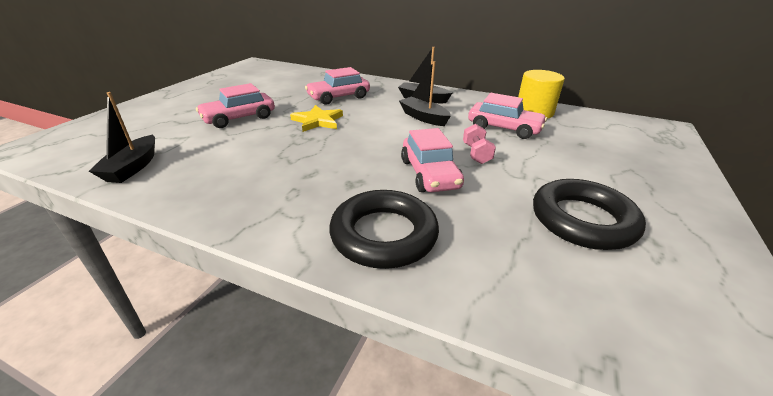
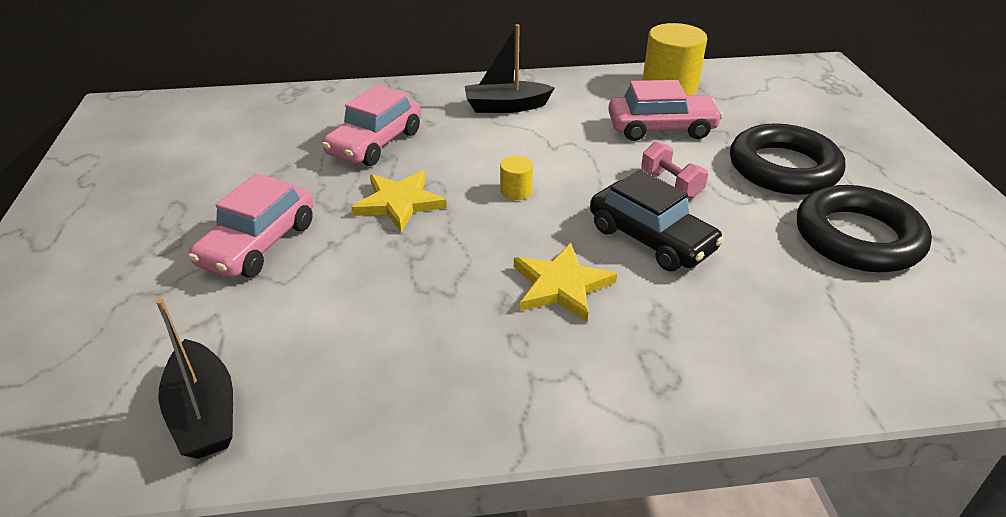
camera: 30 degrees left, 5 degrees up
black ring [329,190,439,269] -> black ring moved to [730,123,845,195]
black boat [399,61,451,126] -> none
pink car [401,128,464,192] -> black car [590,170,724,271]
none -> yellow cylinder [500,156,533,200]
none -> yellow star [514,243,617,322]

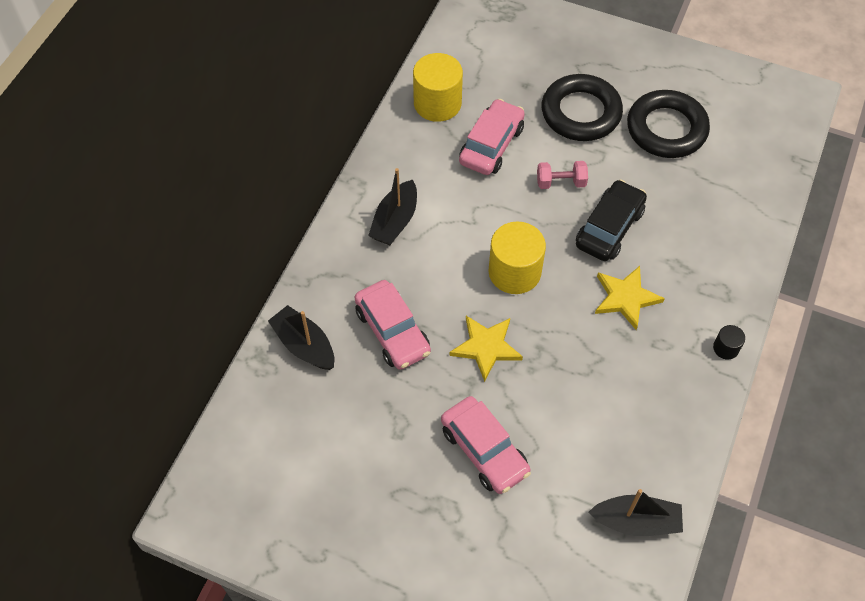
camera: 60 degrees left, 20 degrees up
yellow cylinder [500,156,533,200] -> yellow cylinder [488,221,546,294], size x2.13
black car [590,170,724,271] -> black car turned 45 degrees counterclockwise [576,180,647,261]
none -> black boat [268,305,334,370]
none -> black cylinder [713,325,745,360]

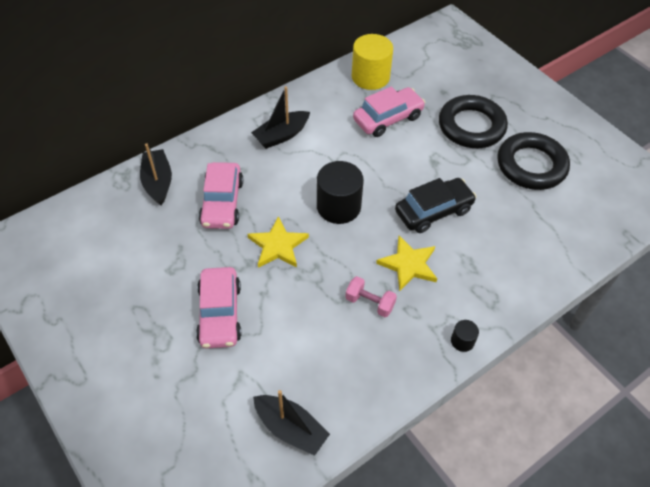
camera: 30 degrees right, 5 degrees down
yellow cylinder [488,221,546,294] -> black cylinder [317,161,364,224]
pink dumbbell [537,161,588,189] -> pink dumbbell moved to [345,276,397,317]

